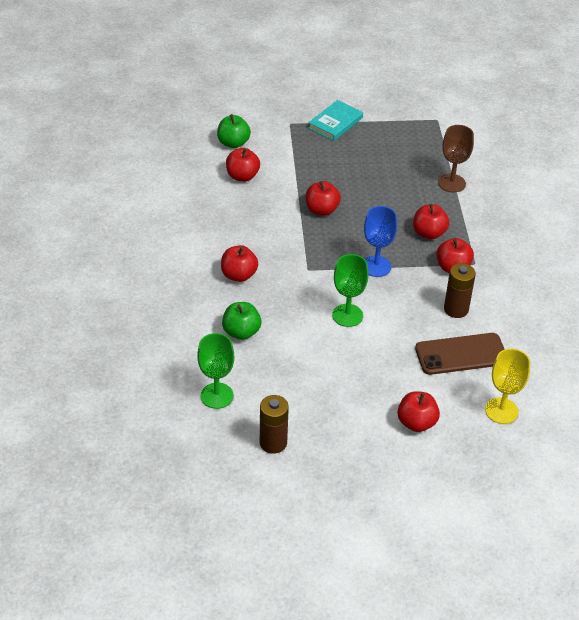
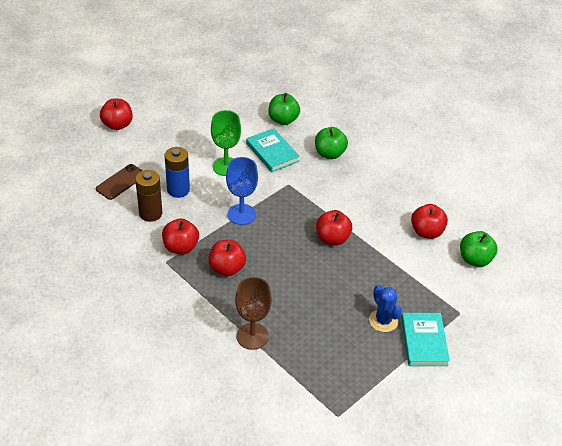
camera: 140 degrees right, 0 degrees up
green goblet [197,333,234,409] -> none
red apple [221,245,258,282] -> green apple [315,127,348,159]
brown battery [260,395,289,454] -> none
brown phone [415,333,505,375] -> brown phone [96,164,143,200], size x0.66
yellow goblet [485,349,530,424] -> none
none -> blue battery [165,147,190,198]
none -> turquoise book [246,128,300,172]
none -> blue cactus [369,285,402,332]

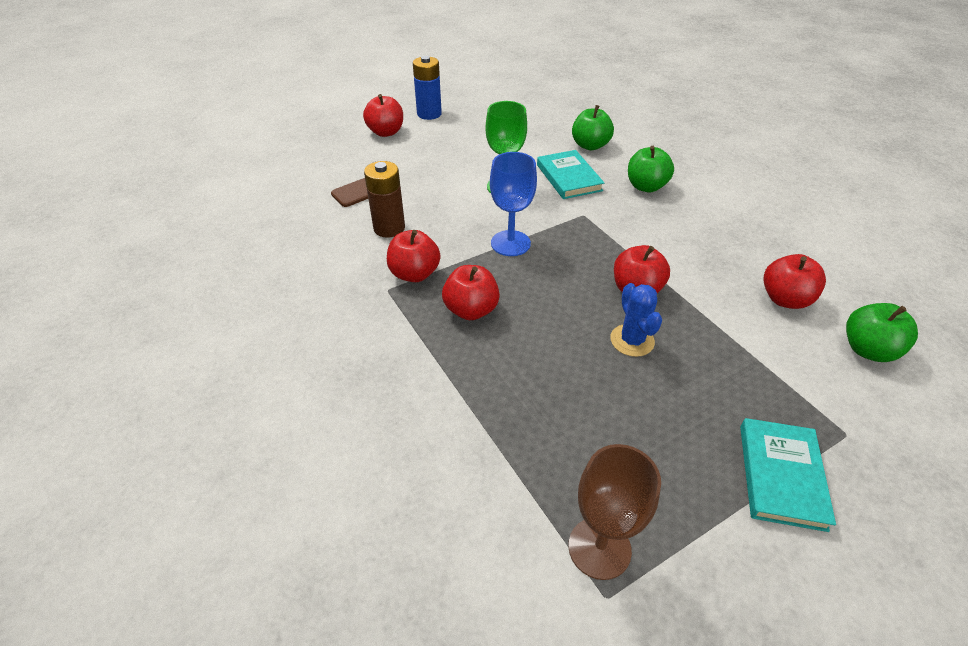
camera: 15 degrees right, 0 degrees up
blue battery [165,147,190,198] -> blue battery moved to [413,56,442,120]
brown goblet [235,277,272,350] -> brown goblet moved to [568,444,661,580]
blue cactus [369,285,402,332] -> blue cactus moved to [610,283,662,357]

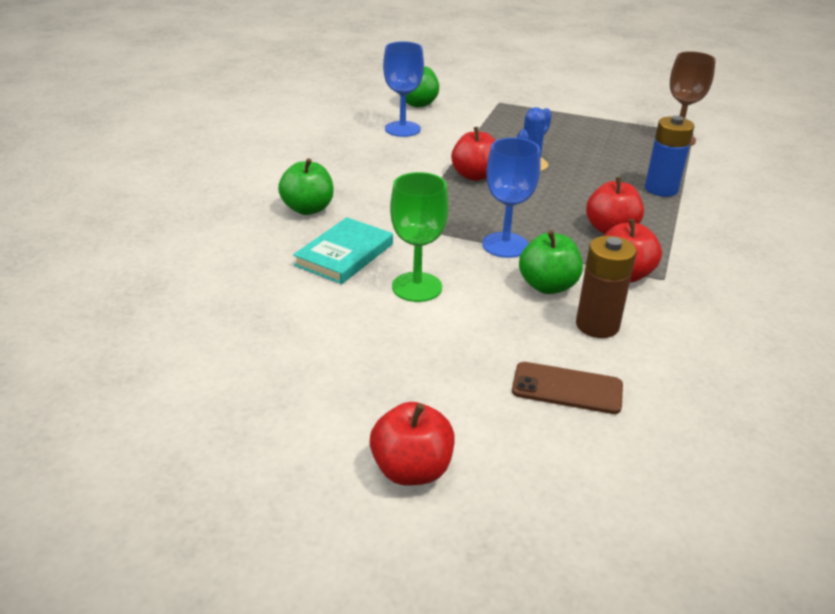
camera: 130 degrees left, 10 degrees down
blue battery [413,56,442,120] -> blue battery moved to [645,116,694,197]
green apple [572,105,614,150] -> green apple moved to [519,230,583,294]
turquoise book [740,418,836,532] -> none
red apple [763,254,826,309] -> blue goblet [383,41,424,137]

